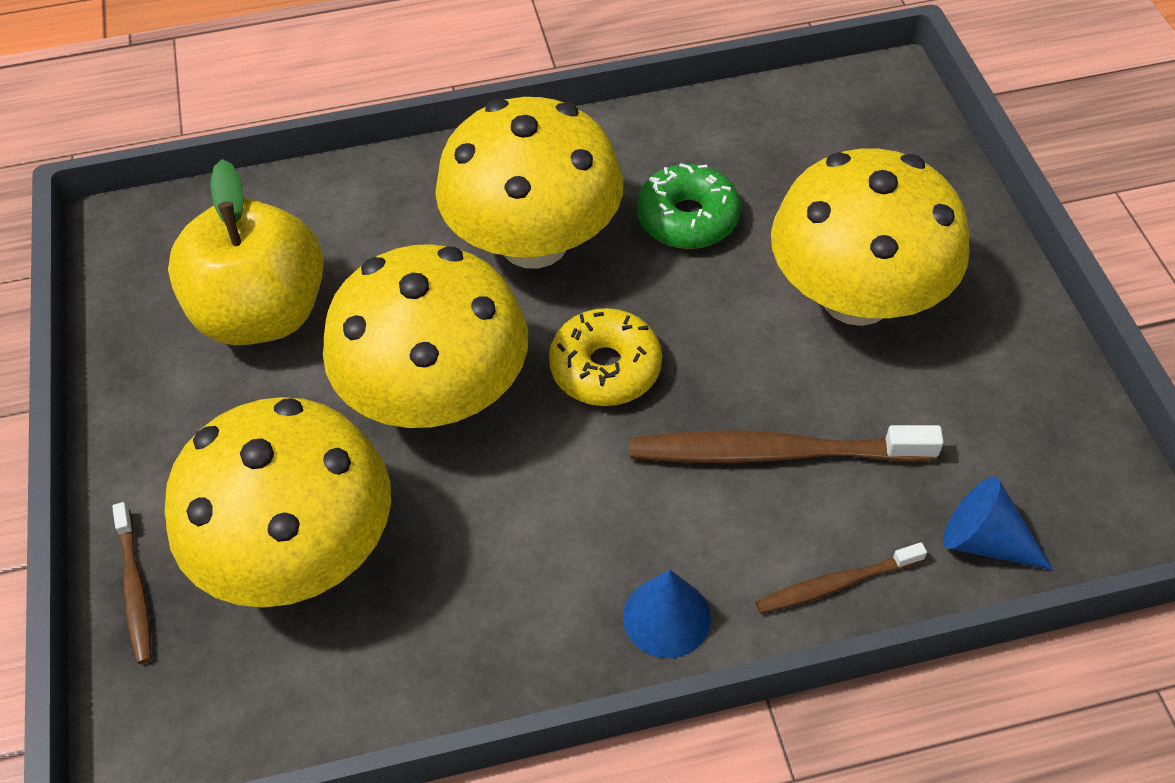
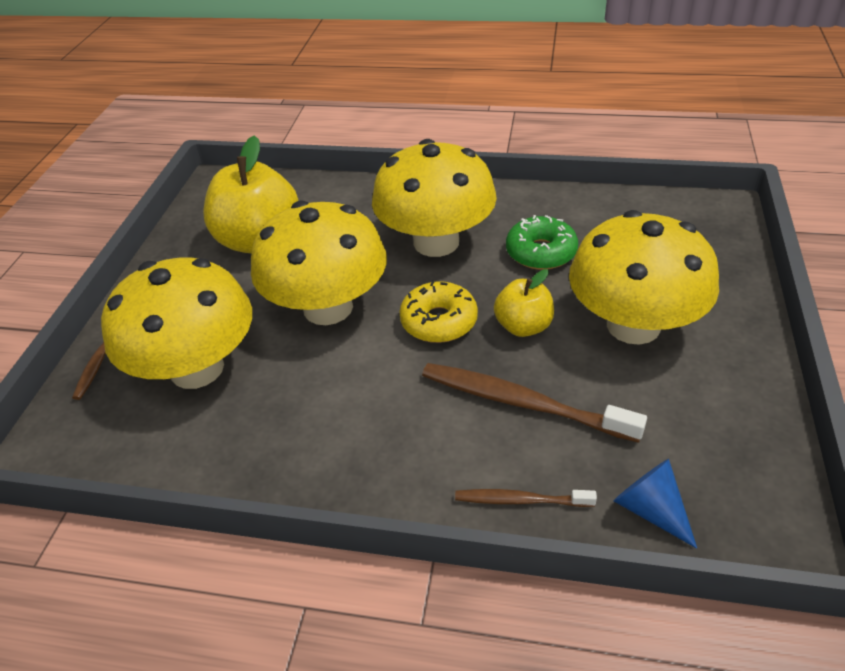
camera: 25 degrees right, 10 degrees down
blue cone [623,569,711,658] -> none
none -> yellow apple [494,269,554,337]

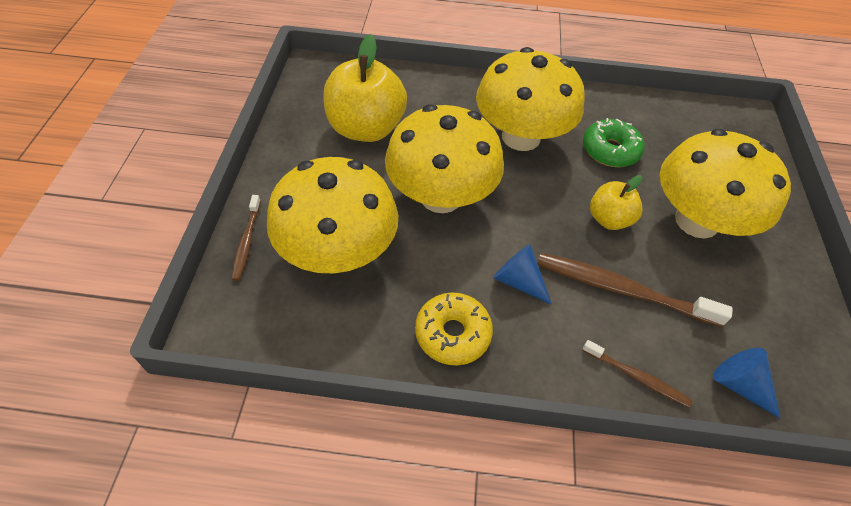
camera: 10 degrees left, 10 degrees up
yellow donut [399,281,478,343] -> yellow donut moved to [415,292,493,365]
brown toothbrush [455,489,597,507] -> brown toothbrush turned 150 degrees counterclockwise [582,340,693,408]
none -> blue cone [493,244,552,305]

